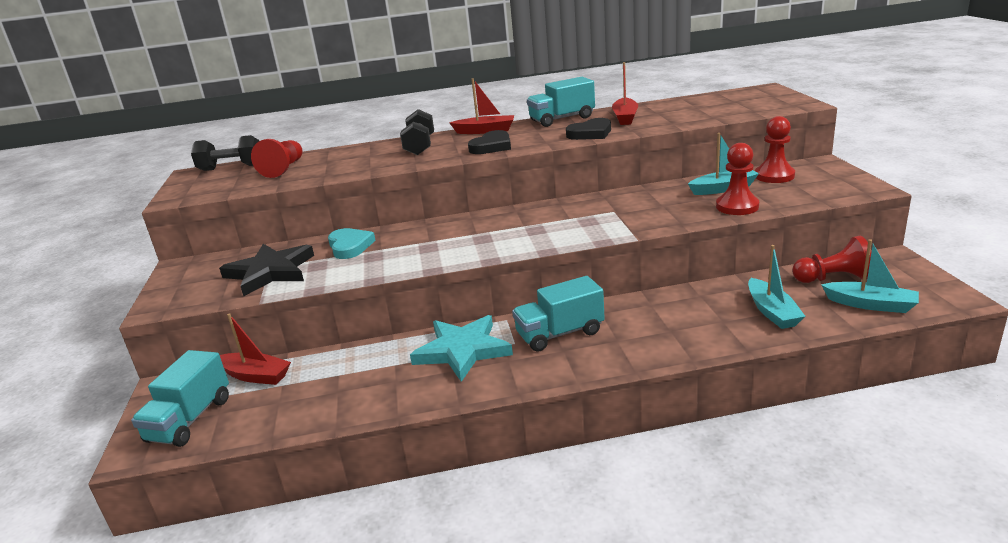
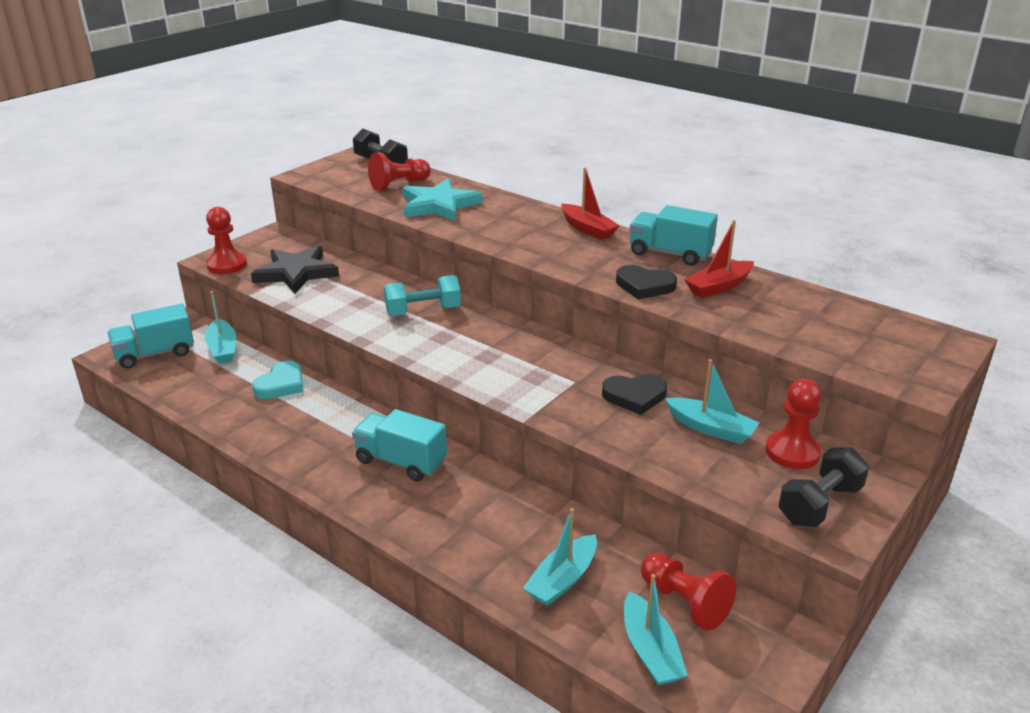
camera: 45 degrees right, 5 degrees up
red boat [220,313,291,385] -> turquoise boat [205,291,236,364]
turquoise heart [328,228,376,259] -> turquoise heart moved to [252,361,303,399]
black dumbbell [400,109,434,155] -> black dumbbell moved to [778,448,869,527]
turquoise star [410,315,513,382] -> turquoise star moved to [402,179,482,221]
black heart [468,130,511,154] -> black heart moved to [602,374,667,415]
red pawn [716,143,759,215] -> red pawn moved to [206,207,247,274]
none -> turquoise dumbbell [384,275,461,316]

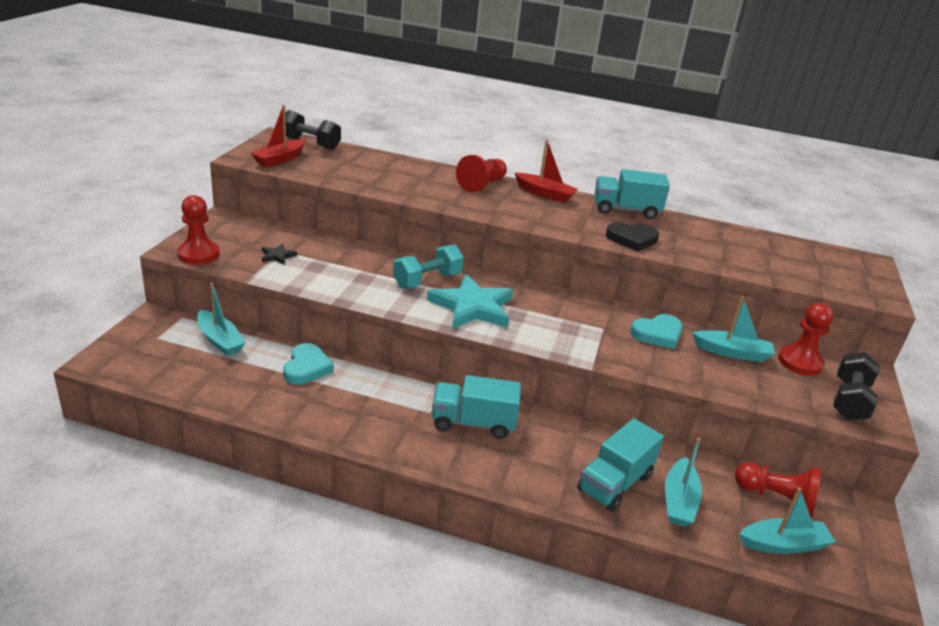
camera: 25 degrees left, 0 degrees up
turquoise truck [108,304,194,369] -> turquoise truck moved to [577,418,664,512]
black star [251,246,339,294] -> black star [262,244,297,265], size x0.43
red pawn [368,152,431,191] -> red pawn moved to [456,155,507,192]
turquoise star [402,179,482,221] -> turquoise star moved to [427,274,513,329]
black heart [602,374,667,415] -> turquoise heart [630,314,683,349]
turquoise boat [624,574,688,685] -> turquoise boat turned 60 degrees counterclockwise [739,487,836,554]
red boat [684,220,754,298] -> red boat moved to [251,105,306,167]

